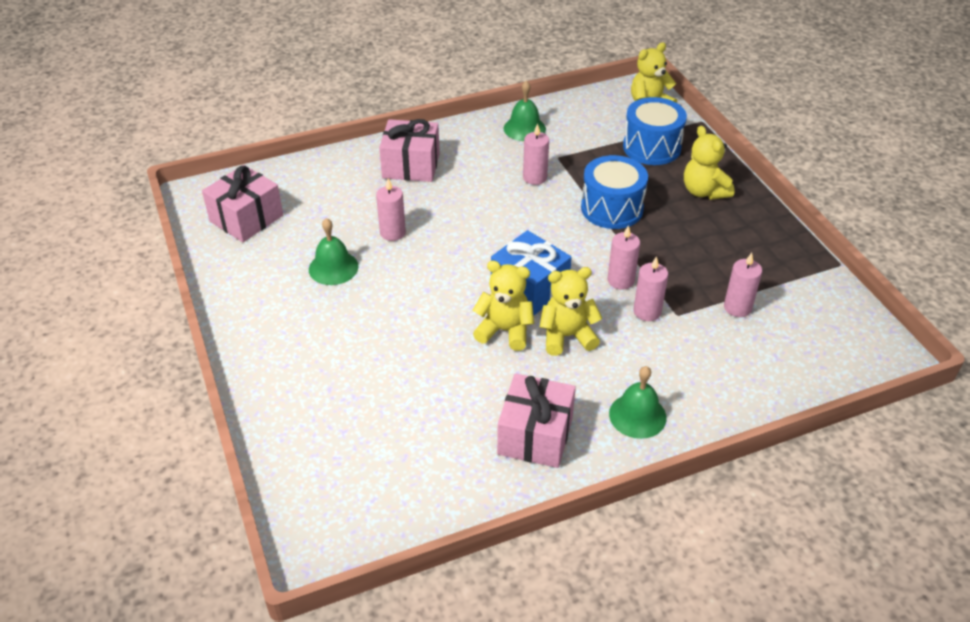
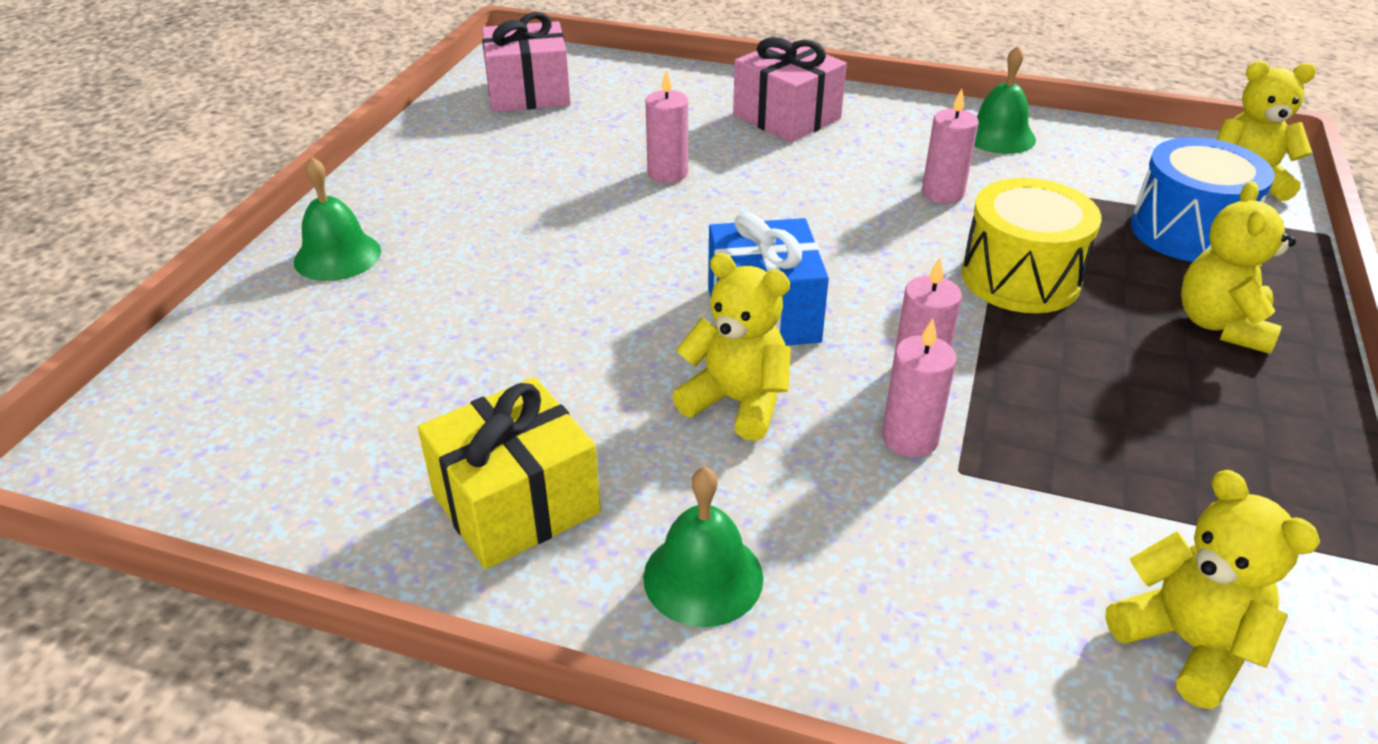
camera: 40 degrees right, 5 degrees down
green bell [309,218,358,285] -> green bell moved to [294,157,381,281]
yellow teddy bear [472,261,534,351] -> yellow teddy bear moved to [1105,470,1320,709]
pink gift [497,373,576,468] -> yellow gift [418,377,601,569]
blue drum [581,155,648,229] -> yellow drum [961,178,1101,313]
pink candle [724,253,762,317] -> none

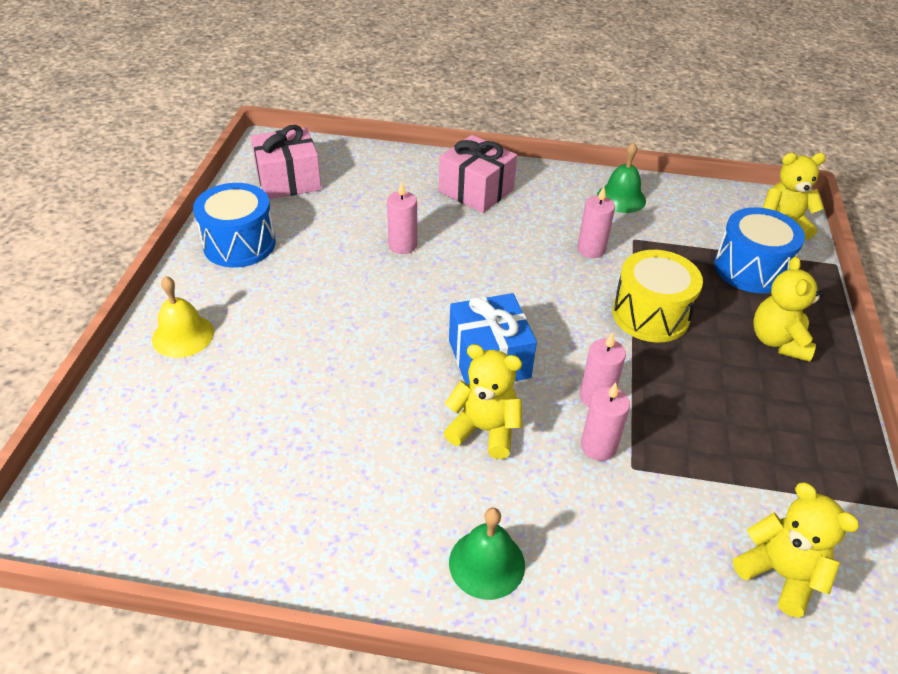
camera: 10 degrees left, 5 degrees up
green bell [294,157,381,281] -> yellow bell [152,276,214,358]
yellow gift [418,377,601,569] -> none
none -> blue drum [193,183,276,268]

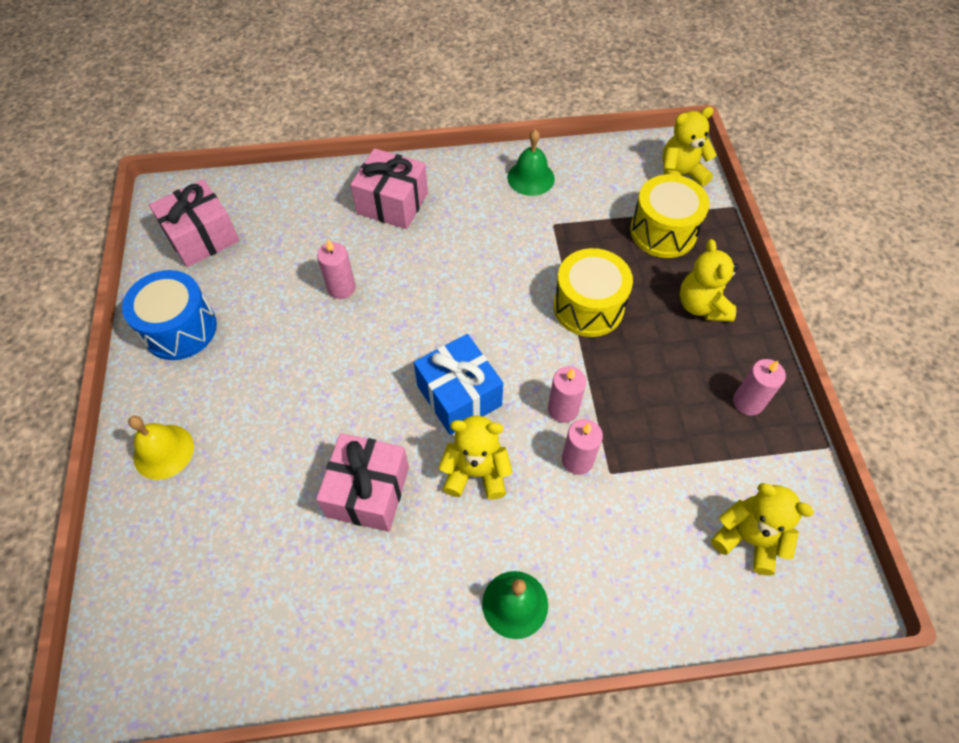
camera: 15 degrees left, 15 degrees up
pink candle [577,187,615,258] -> pink candle moved to [733,359,786,416]
blue drum [714,207,805,293] -> yellow drum [630,174,710,258]
none -> pink gift [316,433,409,532]

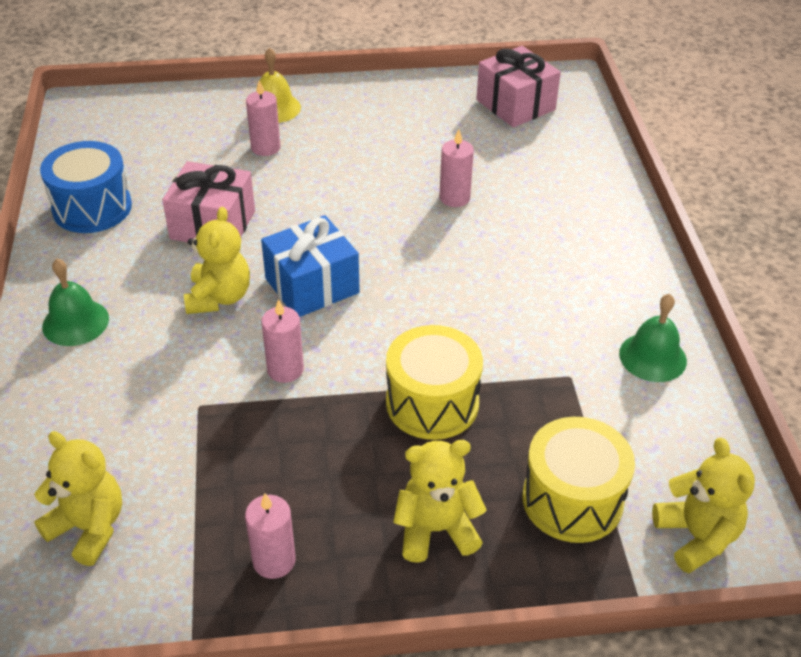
camera: 90 degrees right, 15 degrees down
blue drum [122,270,217,360] -> blue drum moved to [40,141,132,233]
pink gift [350,148,428,229] -> none
pink candle [562,419,603,475] -> pink candle moved to [246,80,280,156]
yellow teddy bear [711,483,814,576] -> yellow teddy bear turned 90 degrees counterclockwise [34,431,122,566]

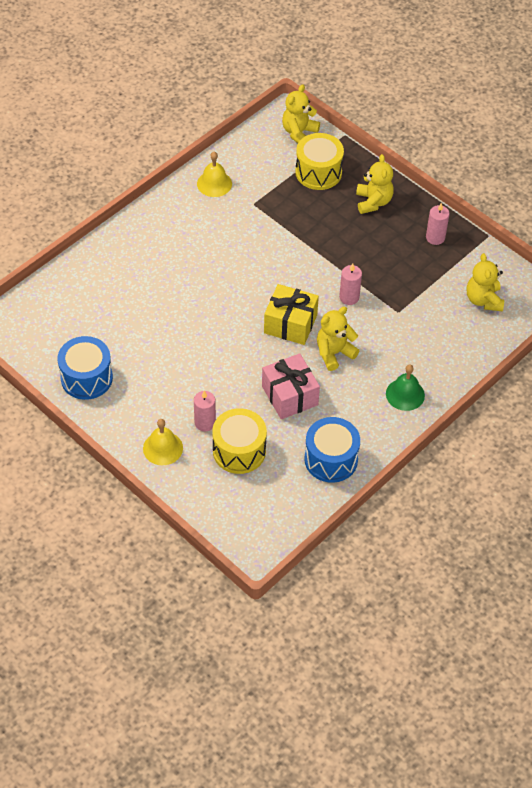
camera: 130 degrees left, 10 degrees up
blue gift [261,215,360,317] -> yellow gift [264,284,319,345]
yellow drum [386,325,483,440] -> yellow drum moved to [212,408,267,474]
yellow teddy bear [393,440,487,563] -> yellow teddy bear turned 135 degrees counterclockwise [356,154,394,214]
pink candle [439,130,474,207] -> none
pink gift [476,46,561,127] -> none
green bell [619,294,687,382] -> yellow bell [197,152,232,197]
none -> blue drum [58,336,113,400]

